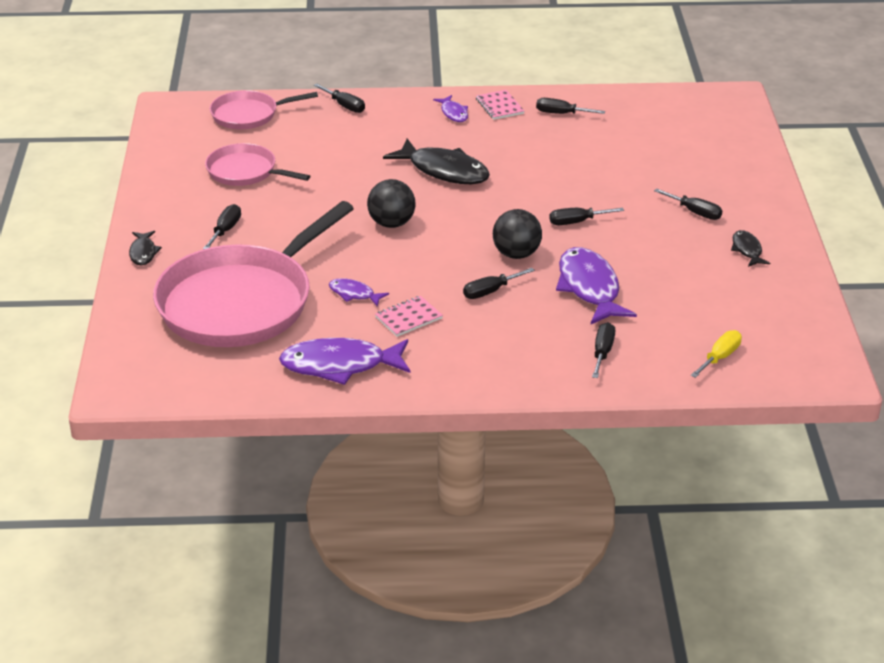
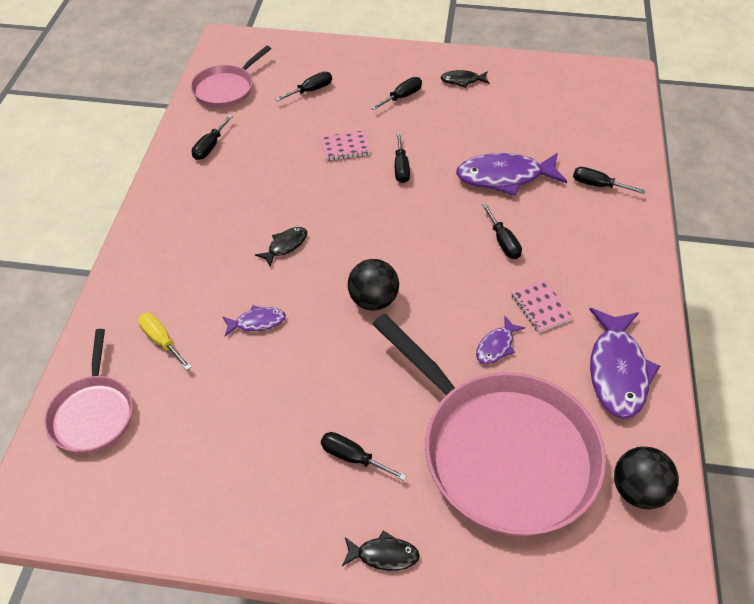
camera: 80 degrees left, 15 degrees up
pink pan [205,143,310,186] -> pink pan moved to [191,46,271,108]
black screwdriver [313,84,365,113] -> black screwdriver moved to [275,72,332,101]
black fish [383,139,490,184] -> black fish [255,227,307,267], size x0.50
purple fish [433,95,468,122] -> purple fish moved to [222,305,286,336]
pink notebook [476,90,524,120] -> pink notebook moved to [320,131,371,161]
black ball [493,209,542,259] -> black ball moved to [614,446,679,509]
yellow screwdriver [691,330,742,378] -> yellow screwdriver moved to [138,313,191,370]

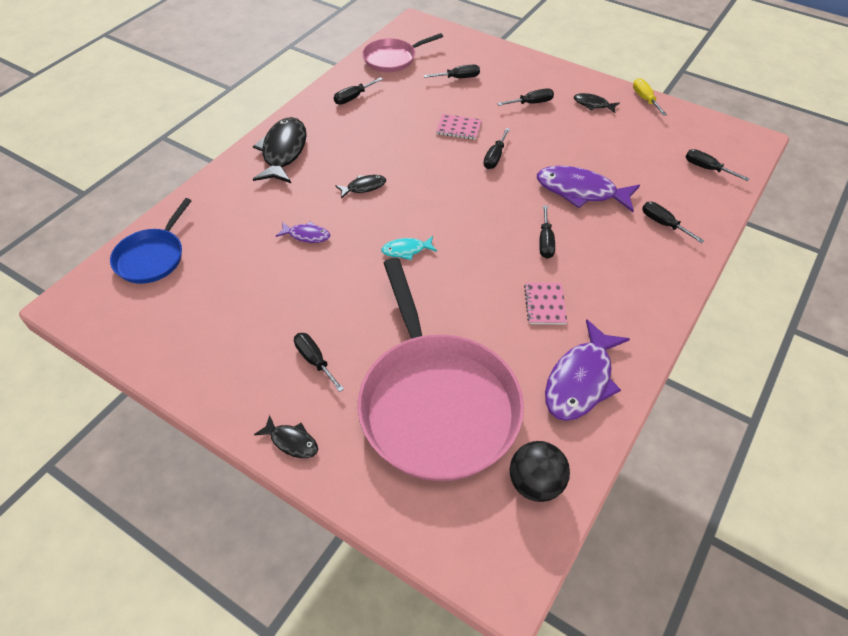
camera: 25 degrees right, 0 degrees up
pink pan [44,329,133,453] -> blue pan [110,198,192,284]
yellow screwdriver [138,313,191,370] -> yellow screwdriver moved to [633,78,667,116]
black ball [348,259,399,311] -> turquoise fish [381,236,437,260]
purple fish [476,316,525,364] -> none
none -> black fish [253,117,307,183]
none -> black screwdriver [686,149,750,181]

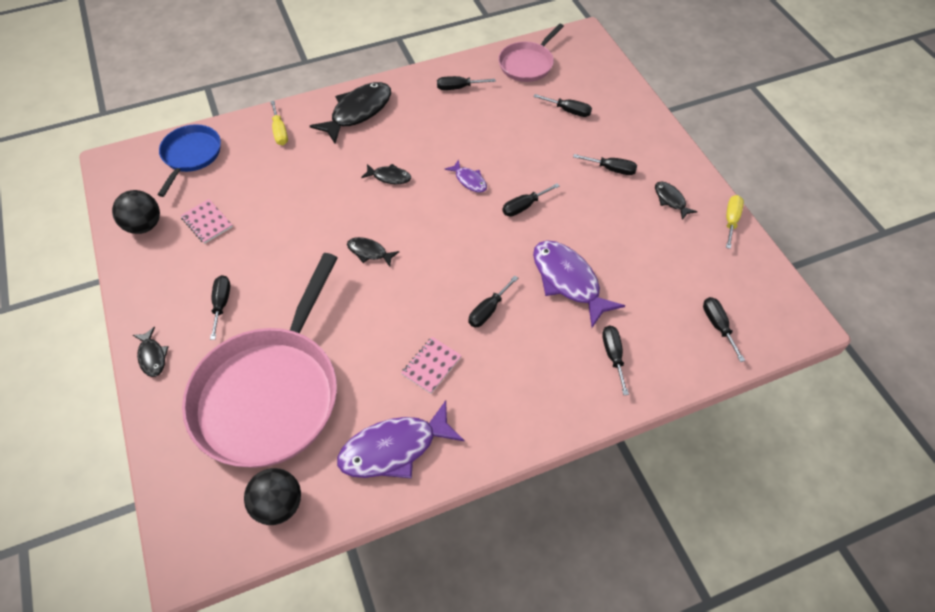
camera: 35 degrees right, 5 degrees up
blue pan [110,198,192,284] -> blue pan turned 135 degrees clockwise [158,124,221,197]
purple fish [276,222,330,243] -> purple fish moved to [445,159,487,192]
pink pan [362,33,443,72] -> pink pan turned 60 degrees counterclockwise [498,23,564,82]
turquoise fish [381,236,437,260] -> black fish [347,237,399,267]
pink notebook [436,114,482,140] -> pink notebook moved to [180,199,233,244]
none -> black ball [112,190,160,234]
none -> yellow screwdriver [270,101,288,145]

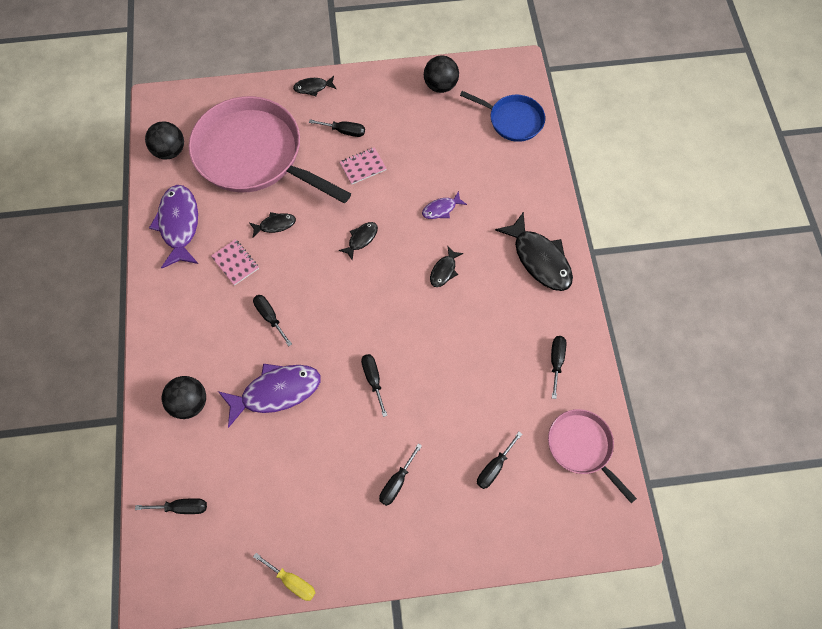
camera: 105 degrees right, 10 degrees up
pink notebook [180,199,233,244] -> pink notebook moved to [340,147,387,185]
yellow screwdriver [270,101,288,145] -> none
purple fish [445,159,487,192] -> purple fish moved to [422,191,467,219]
black screwdriver [602,326,629,395] -> black ball [162,376,206,419]
black fish [655,181,698,220] -> black fish moved to [249,212,296,237]

